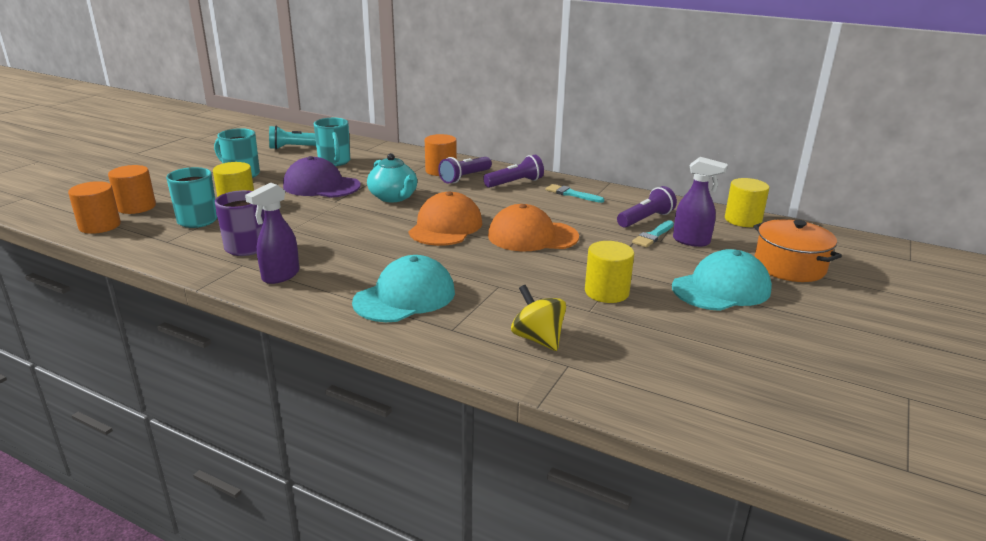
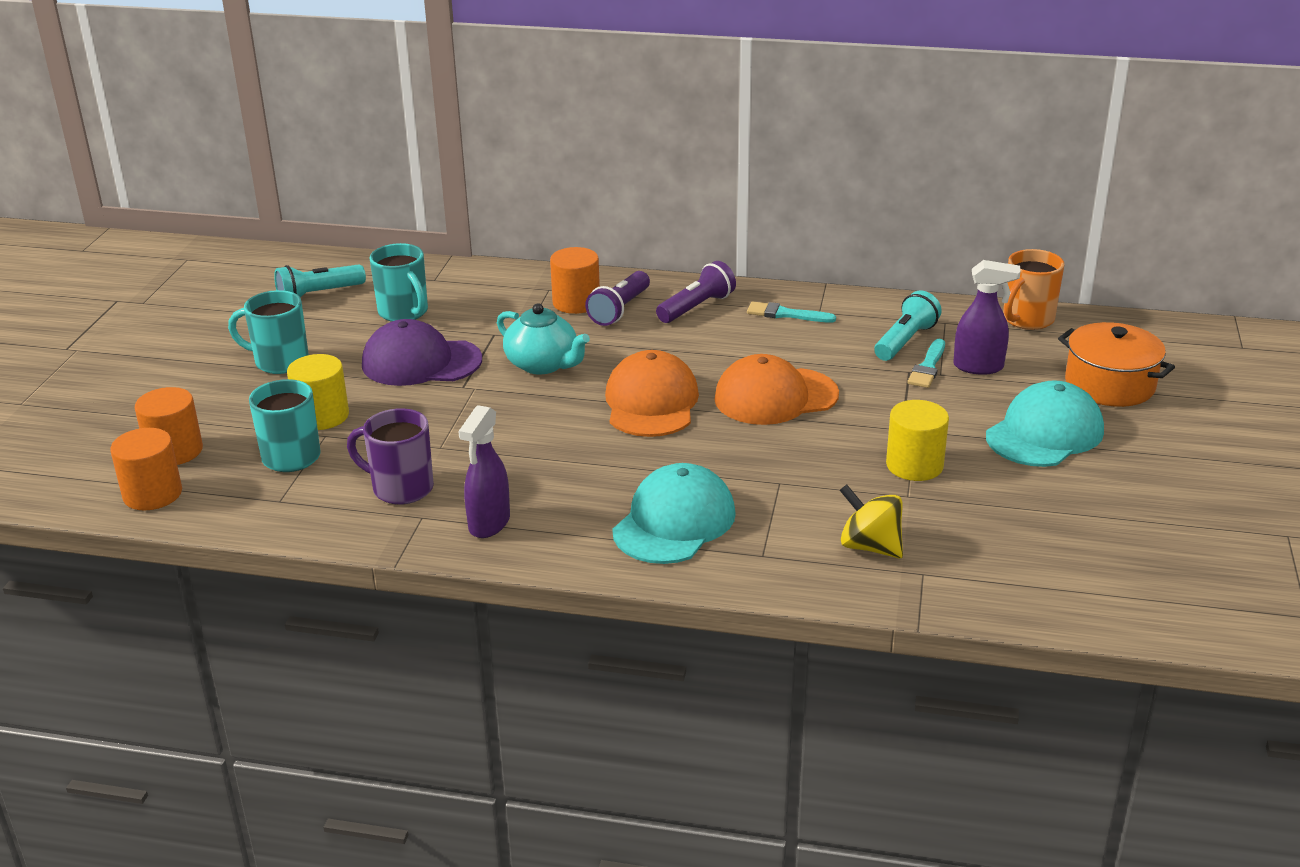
camera: 15 degrees left, 5 degrees up
purple flashlight [617,186,677,228] -> turquoise flashlight [874,291,942,361]
yellow cylinder [725,178,769,227] -> orange mug [1003,249,1064,330]

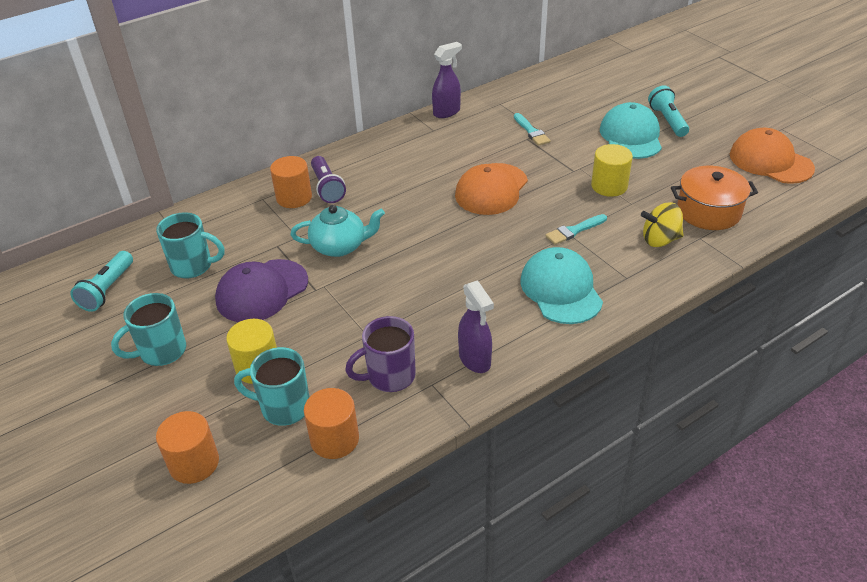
camera: 45 degrees left, 10 degrees up
orange cylinder [110,428,182,510] -> orange cylinder moved to [304,388,359,459]
orange cap [605,350,699,437] -> orange cap moved to [730,128,815,184]
purple flashlight [656,261,736,323] -> none
turquoise brush [747,301,836,323] -> turquoise brush moved to [545,214,607,245]
turquoise flashlight [874,291,942,361] -> turquoise flashlight moved to [648,85,689,137]
purple spray bottle [953,260,1021,375] -> purple spray bottle moved to [432,42,462,118]
orange mug [1003,249,1064,330] -> none
orange pot [1058,322,1175,407] -> orange pot moved to [671,166,758,230]

